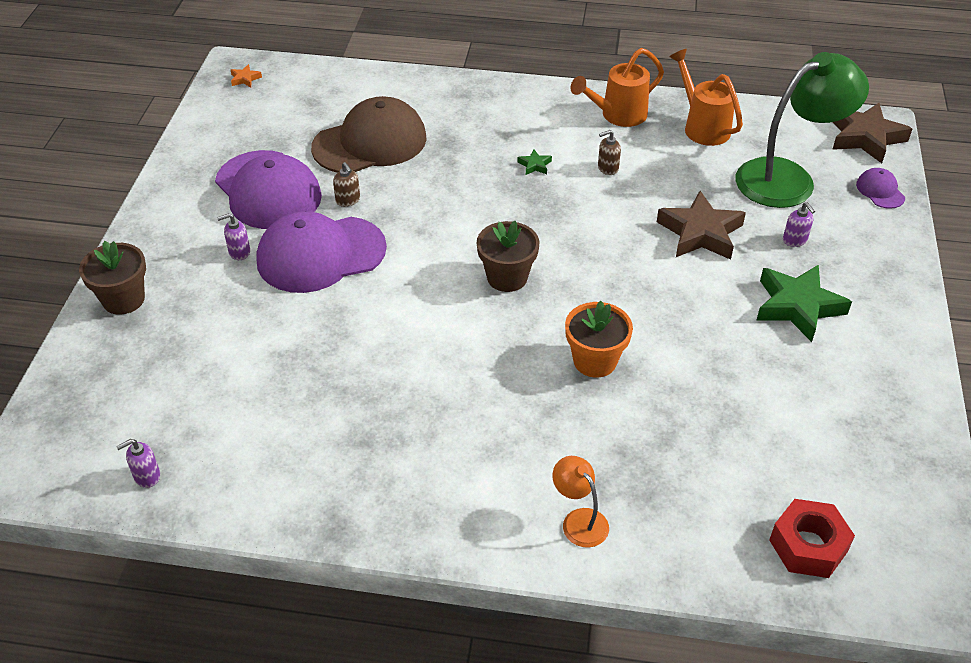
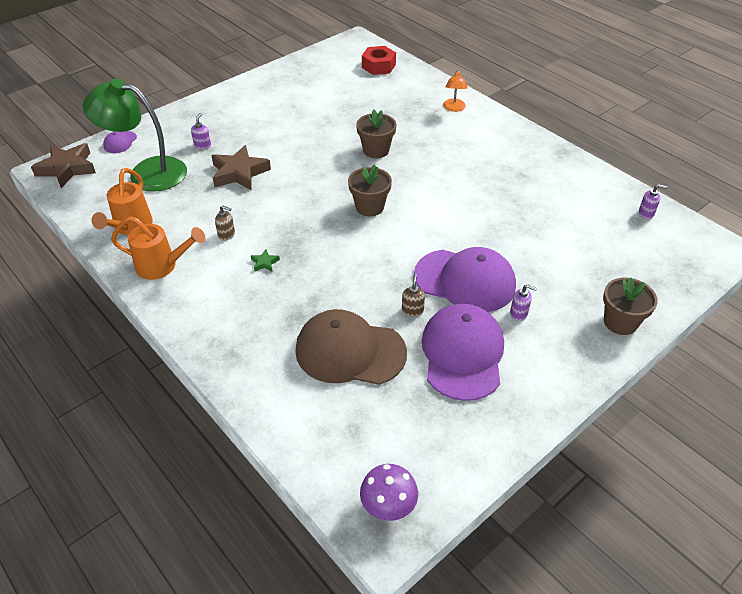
camera: 140 degrees left, 0 degrees up
orange star [231,64,262,87] -> purple mushroom [360,464,418,521]
orange flower pot [565,301,633,378] -> brown flower pot [356,110,396,158]
green star [756,265,852,342] -> none

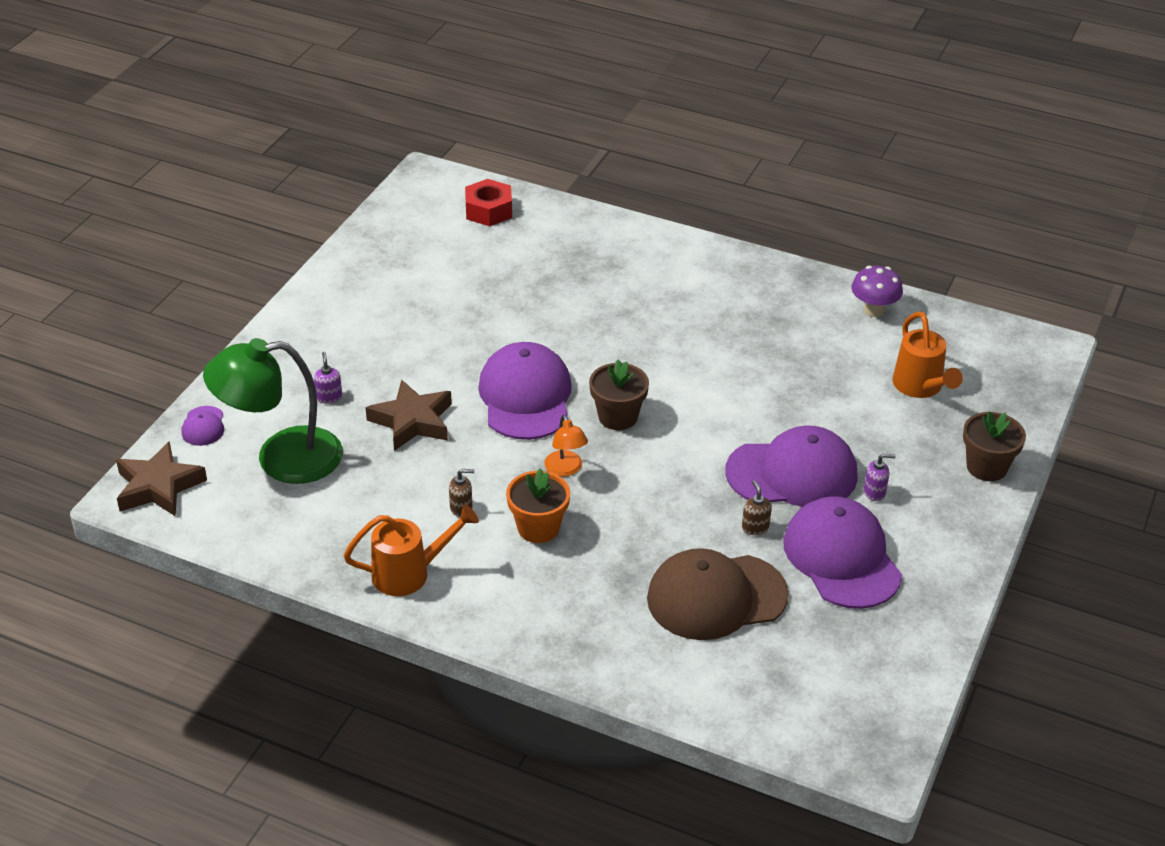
camera: 25 degrees left, 5 degrees down
orange watering can [91,168,153,235] -> orange watering can moved to [892,312,963,398]
green star [251,249,280,271] -> orange flower pot [506,468,570,543]
brown flower pot [356,110,396,158] -> none
purple mushroom [360,464,418,521] -> purple mushroom moved to [852,266,903,317]
orange lamp [443,70,468,112] -> orange lamp moved to [544,415,588,476]
purple soap dispenser [639,184,667,219] -> none
none -> purple cap [478,342,572,440]

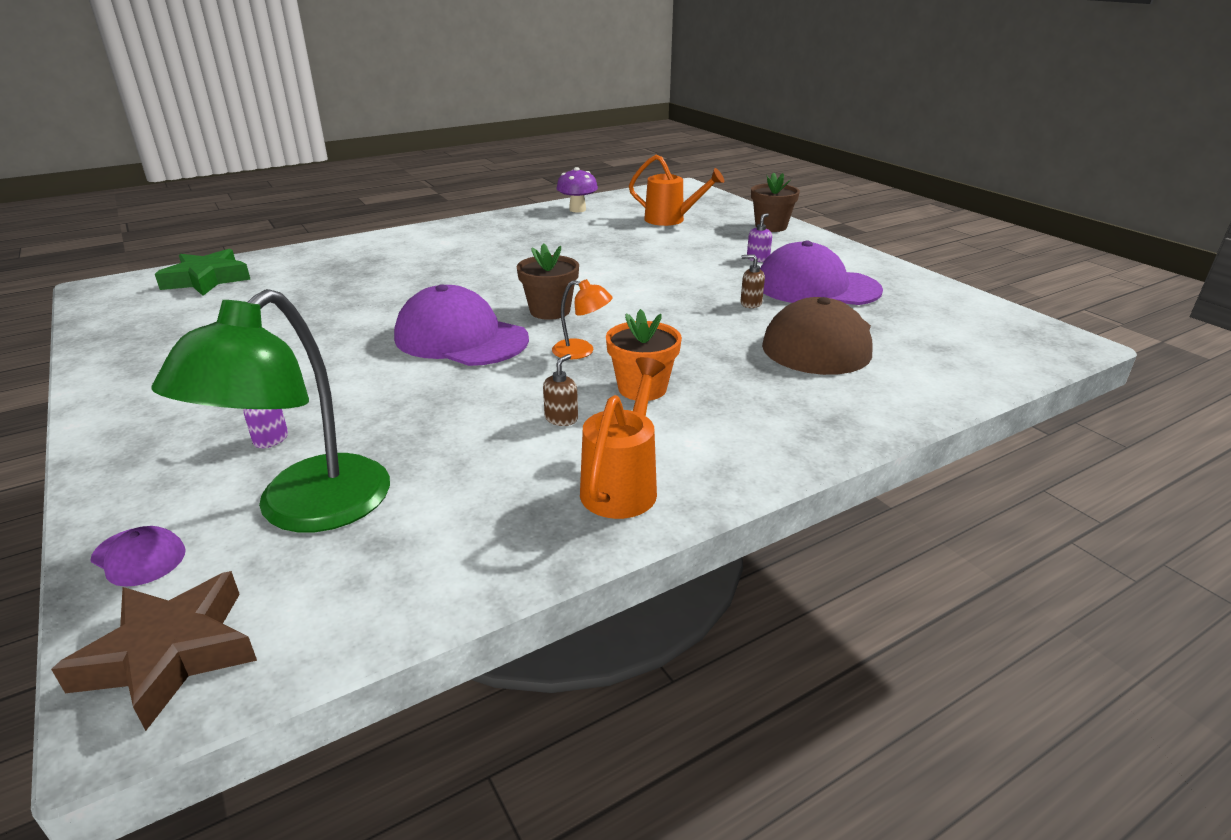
camera: 55 degrees left, 10 degrees down
brown star [366,379,452,451] -> none
red nut [465,179,512,226] -> green star [155,249,251,296]
purple cap [725,425,858,507] -> none

